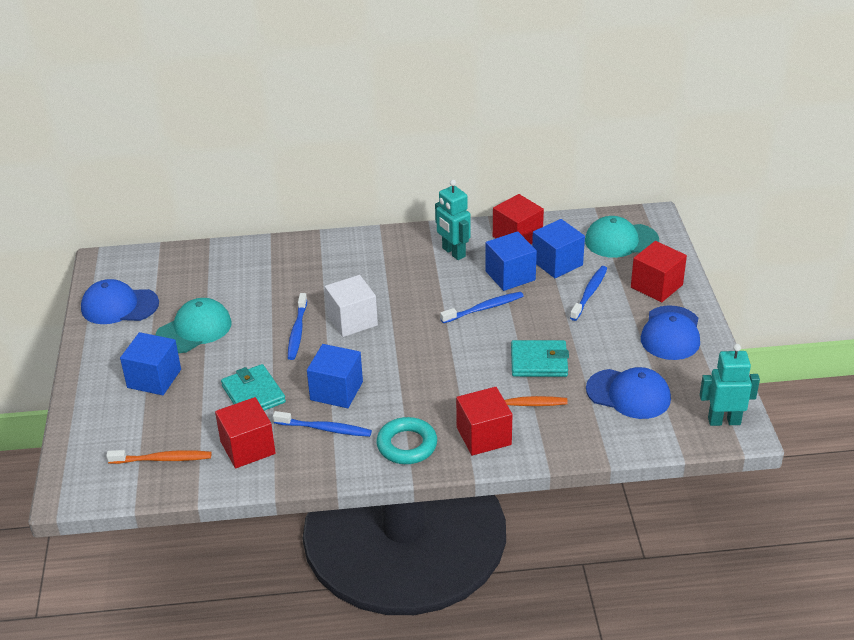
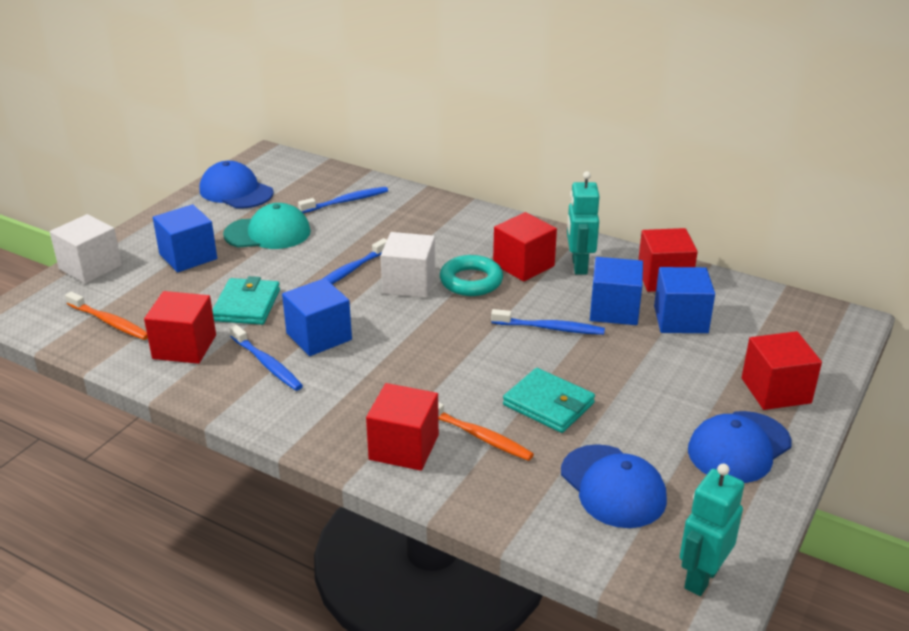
camera: 35 degrees right, 5 degrees down
turquoise ring [377,417,437,464] -> turquoise ring moved to [440,255,503,296]
blue toothbrush [570,266,608,321] -> blue toothbrush moved to [298,187,388,213]
turquoise cap [585,216,659,258] -> none
turquoise robot [700,344,760,426] -> turquoise robot turned 90 degrees counterclockwise [680,464,744,596]
none -> white cube [50,214,122,284]
none -> red cube [493,212,557,282]

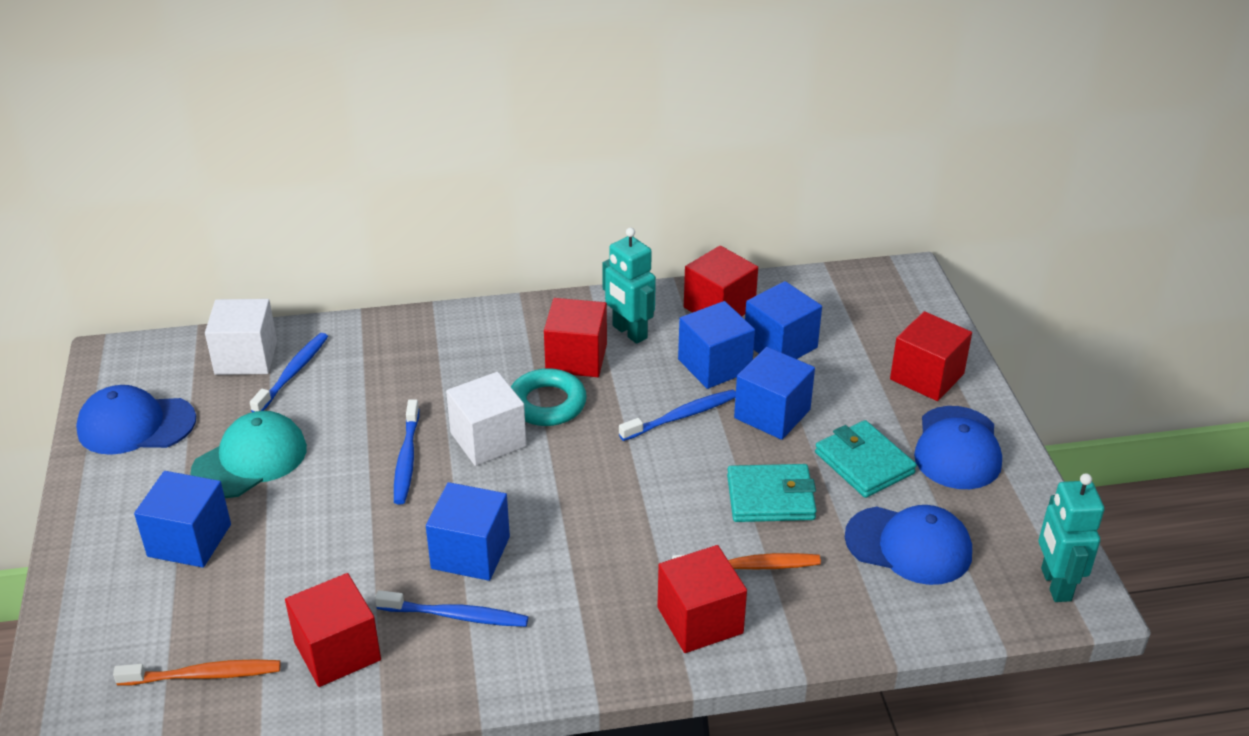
camera: 40 degrees left, 5 degrees up
white cube [50,214,122,284] -> white cube moved to [205,299,277,375]
turquoise wallet [212,276,280,325] -> turquoise wallet moved to [815,420,917,498]
none -> blue cube [734,347,815,440]

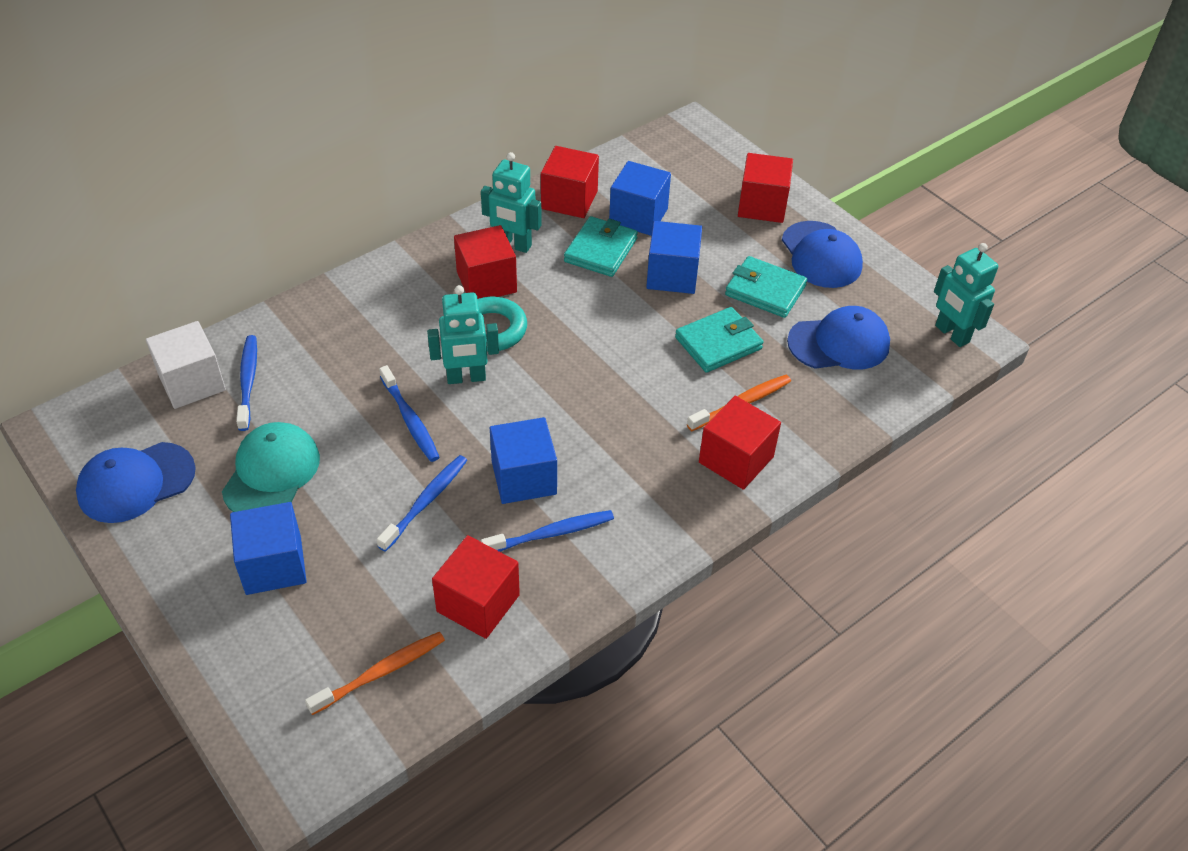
camera: 30 degrees left, 10 degrees up
white cube [446,372,527,466] -> turquoise robot [427,285,499,384]
blue toothbrush [619,389,736,441] -> blue toothbrush moved to [377,455,467,552]
blue cube [678,301,755,389] -> turquoise wallet [564,216,638,277]

